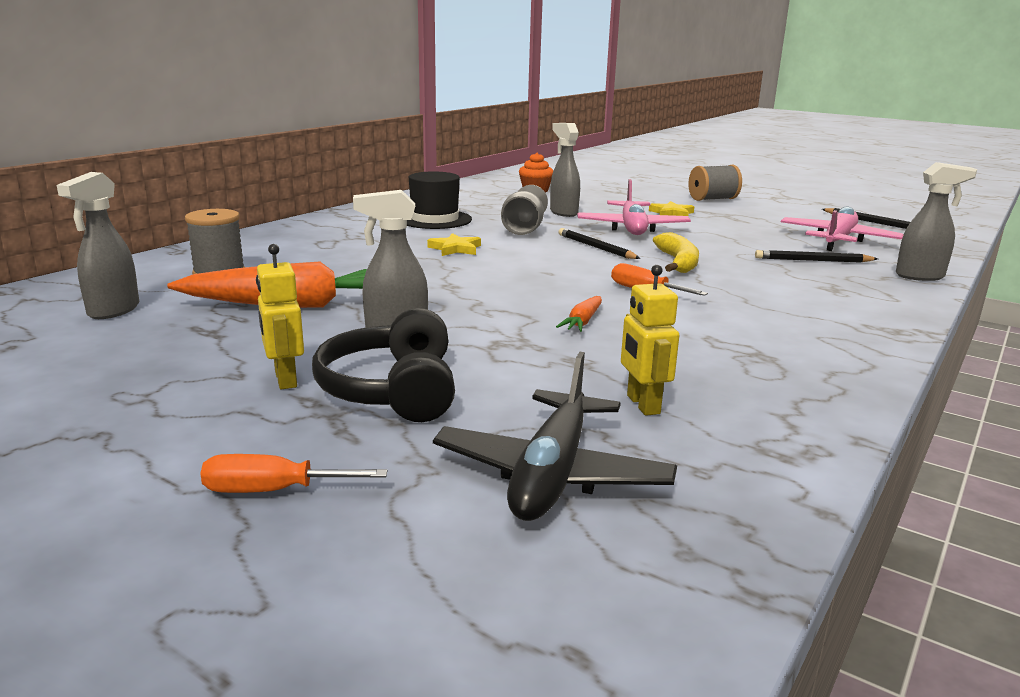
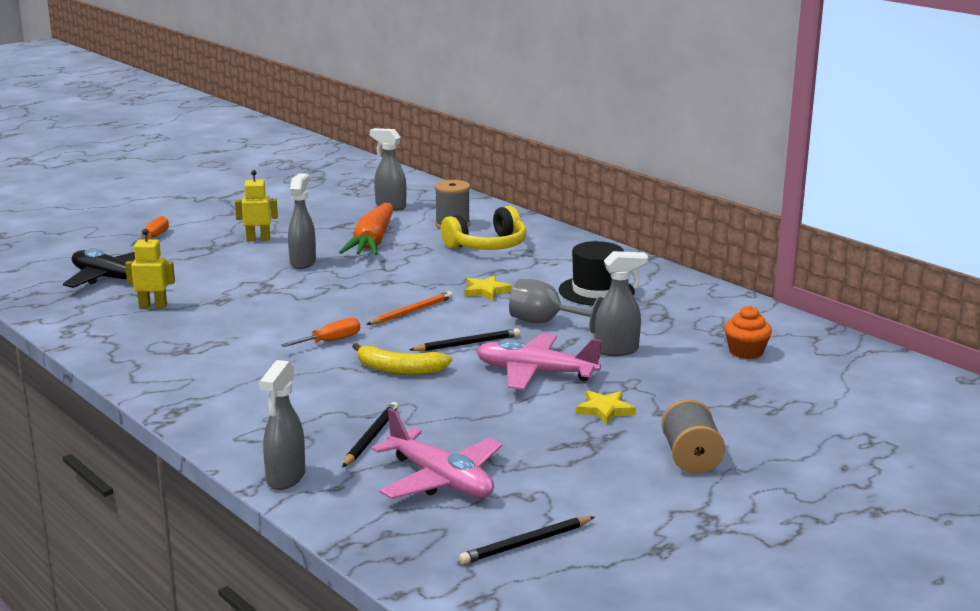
camera: 105 degrees right, 0 degrees up
black headphones [312,308,455,422] -> none
orange carrot [556,296,602,332] -> none
none -> orange pencil [366,291,453,325]
none -> yellow headphones [441,206,527,250]

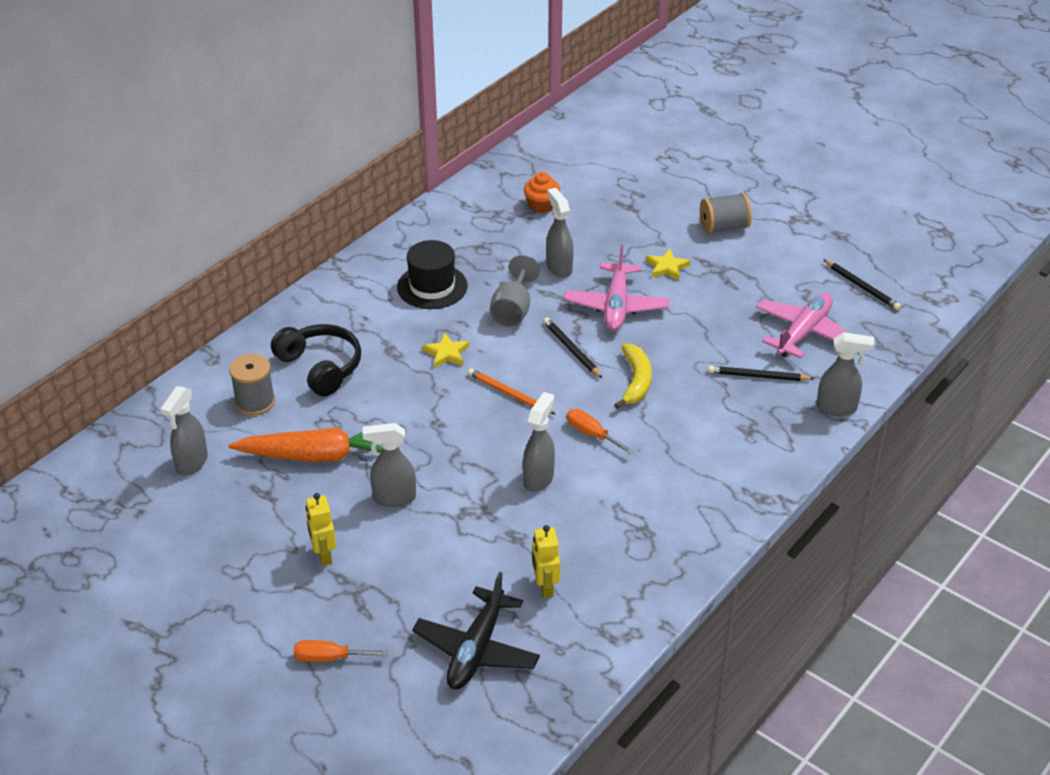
camera: 100 degrees left, 20 degrees up
yellow headphones [441,206,527,250] -> black headphones [271,324,361,397]
none -> grey spray bottle [523,392,555,492]

